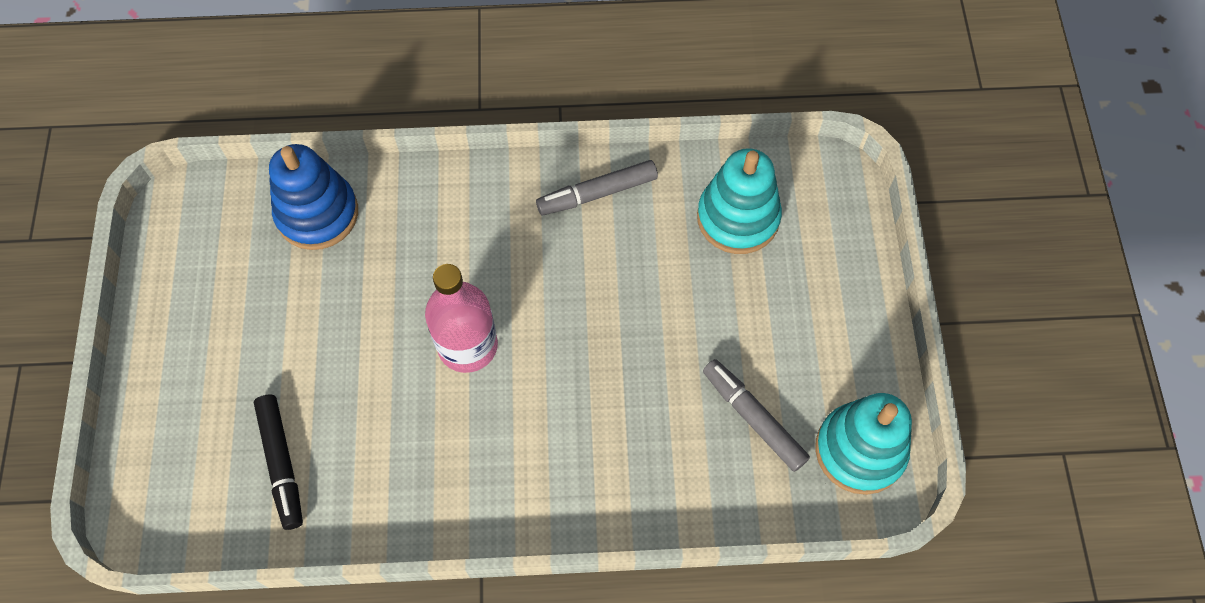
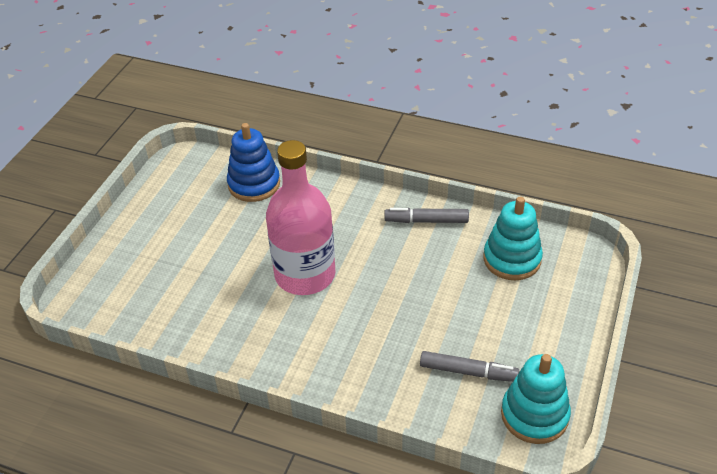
camera: 25 degrees right, 20 degrees down
black marker [254,395,303,530] -> none
pink bottle [425,264,498,373] -> pink bottle [266,140,335,295], size x1.51
grey marker [703,359,810,472] -> grey marker turned 120 degrees clockwise [420,351,519,382]

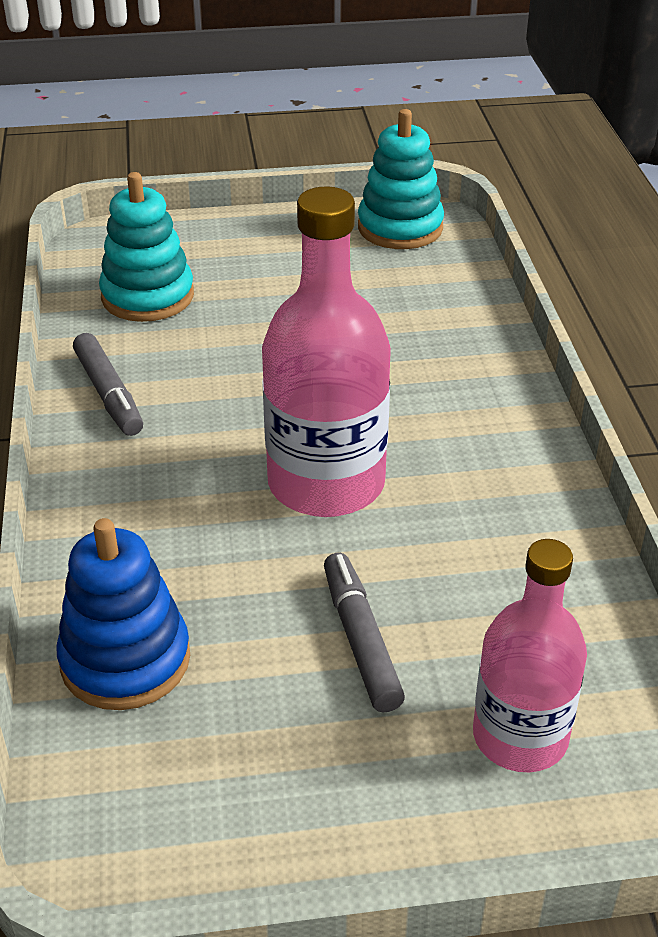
camera: 120 degrees left, 5 degrees down
grey marker [420,351,519,382] -> grey marker moved to [324,553,405,712]
none -> pink bottle [473,539,587,772]

